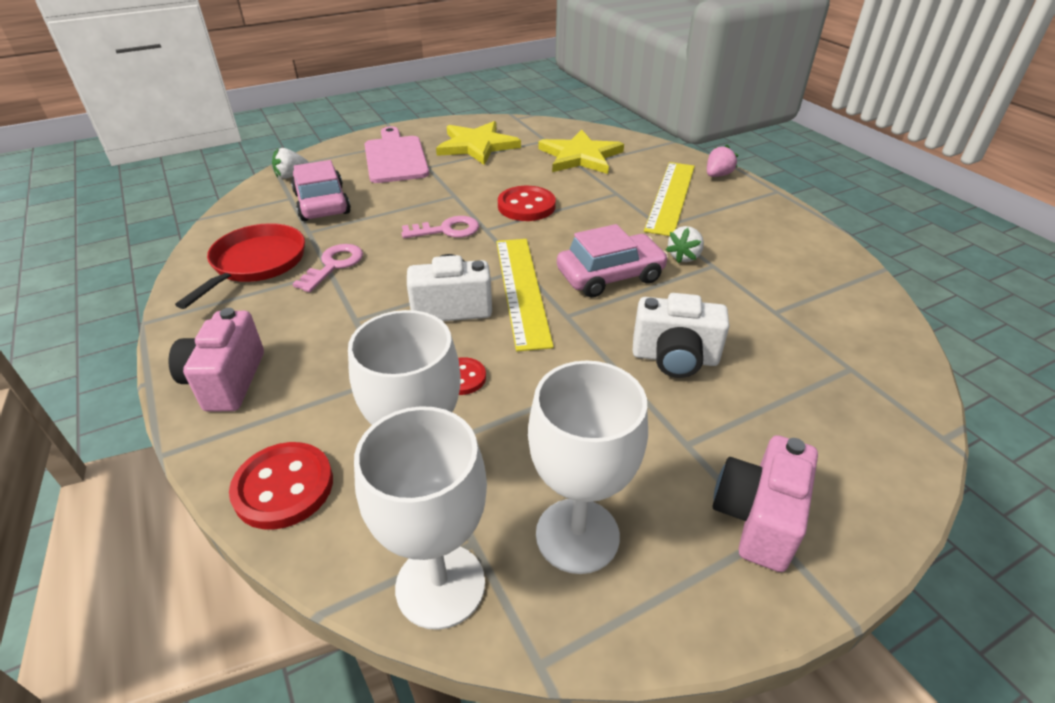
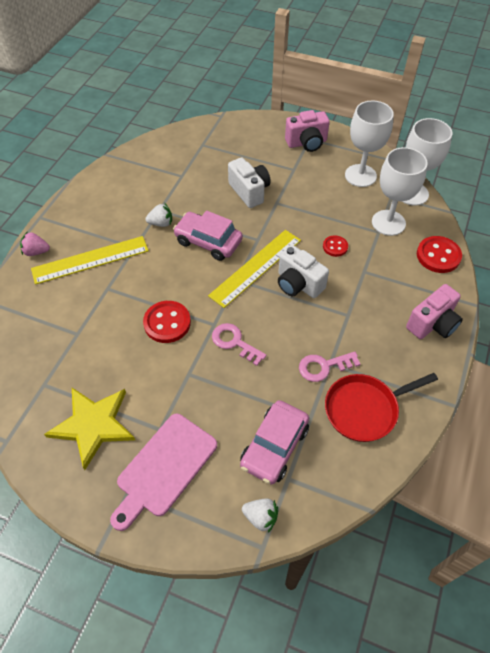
camera: 130 degrees left, 15 degrees up
yellow star [538,129,624,174] -> none

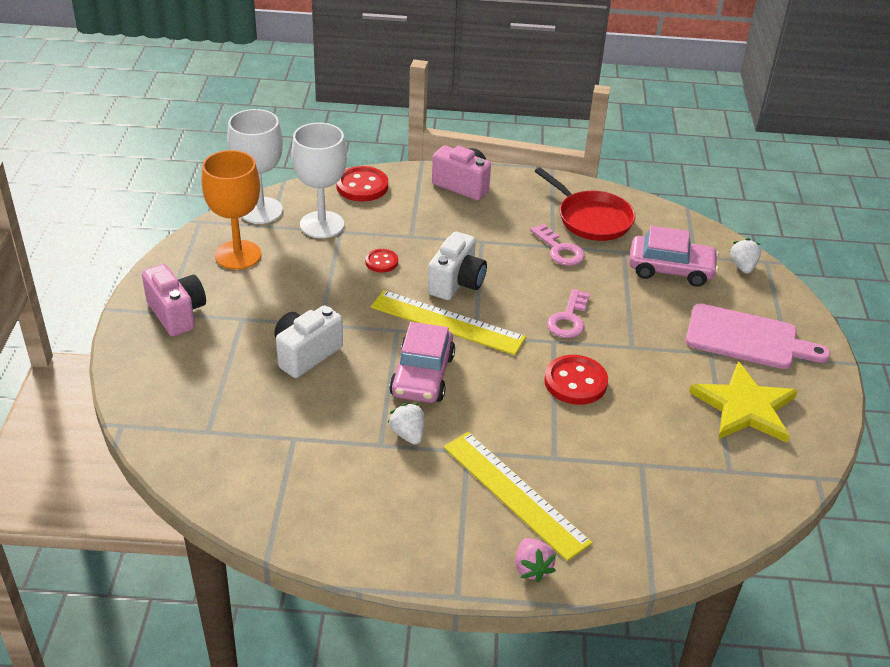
camera: 110 degrees left, 15 degrees down
white goblet [345,100,394,187] -> orange goblet [201,150,261,270]

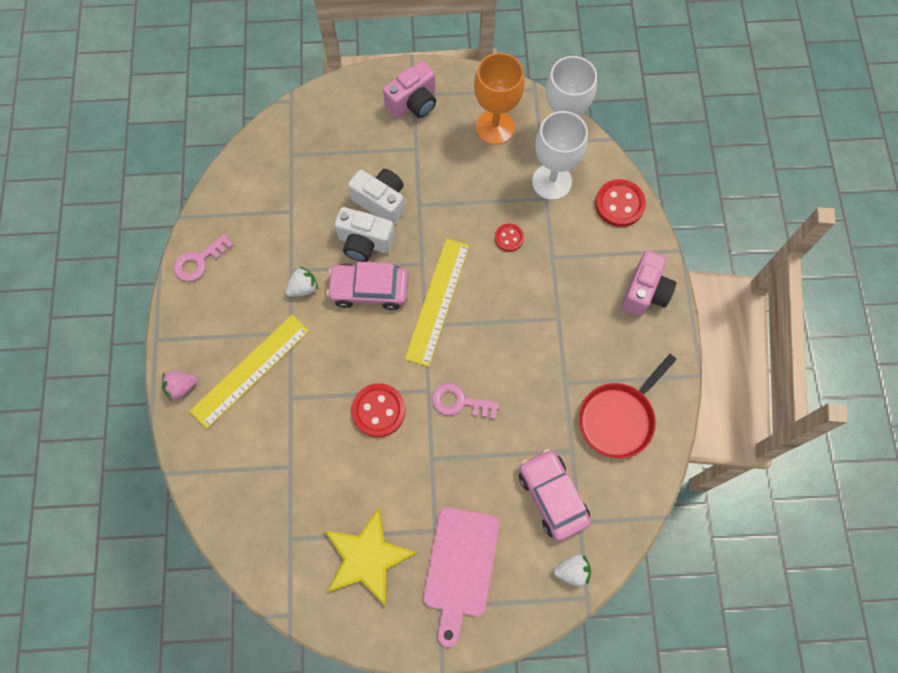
camera: 85 degrees right, 30 degrees up
white camera [428,231,487,300] -> white camera moved to [335,207,395,262]
pink key [530,224,585,266] -> pink key moved to [174,234,234,281]
pink car [629,225,719,287] -> pink car turned 150 degrees clockwise [519,449,591,541]

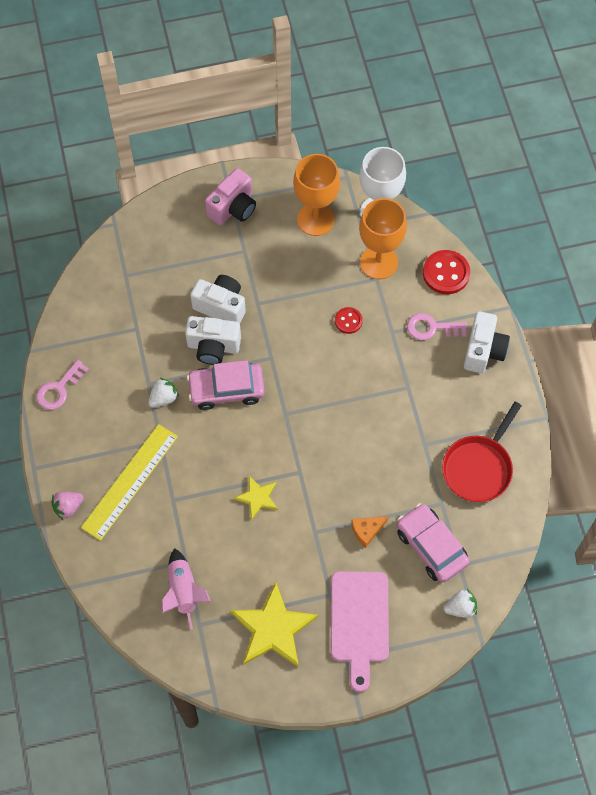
camera: 10 degrees left, 5 degrees down
red button [351,383,405,437] -> yellow star [233,476,278,520]
yellow ruler [405,239,469,367] -> none
pink key [432,383,500,419] -> pink key moved to [407,313,468,340]
white goblet [532,111,588,200] -> orange goblet [359,198,407,279]
pink camera [621,251,676,316] -> white camera [464,311,510,373]
none -> pink rocket [162,548,211,629]
none -> orange cheese [351,516,389,548]

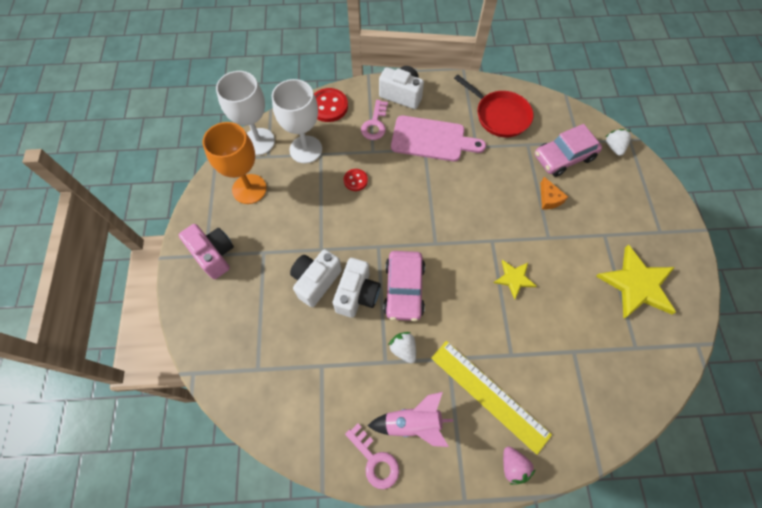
camera: 80 degrees left, 0 degrees up
pink rocket [162,548,211,629] -> pink rocket moved to [368,392,453,447]
pink cutting board [331,571,389,692] -> pink cutting board moved to [391,115,486,162]
orange goblet [359,198,407,279] -> white goblet [272,79,322,163]

